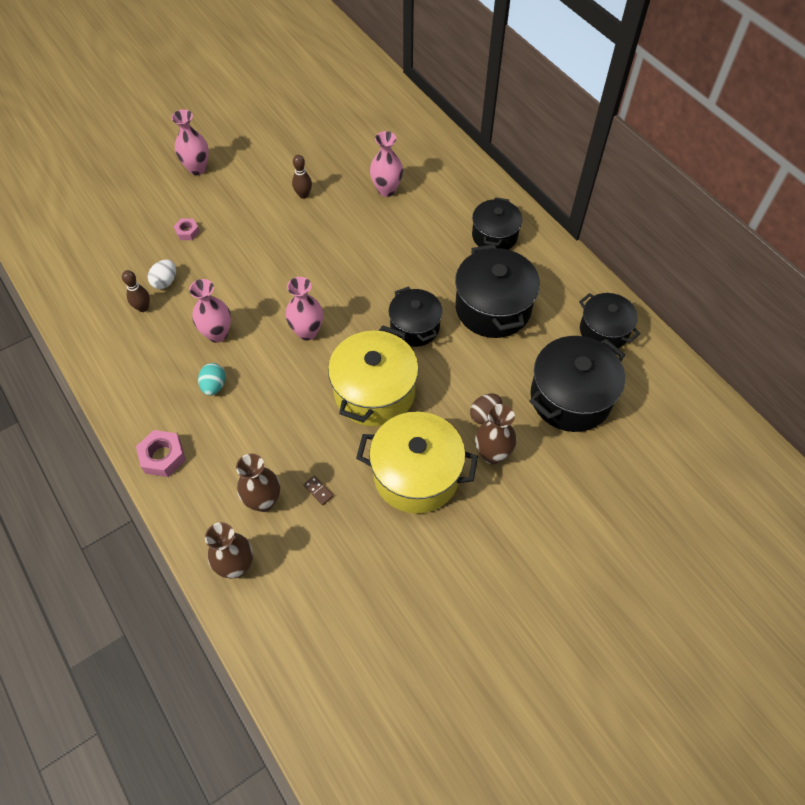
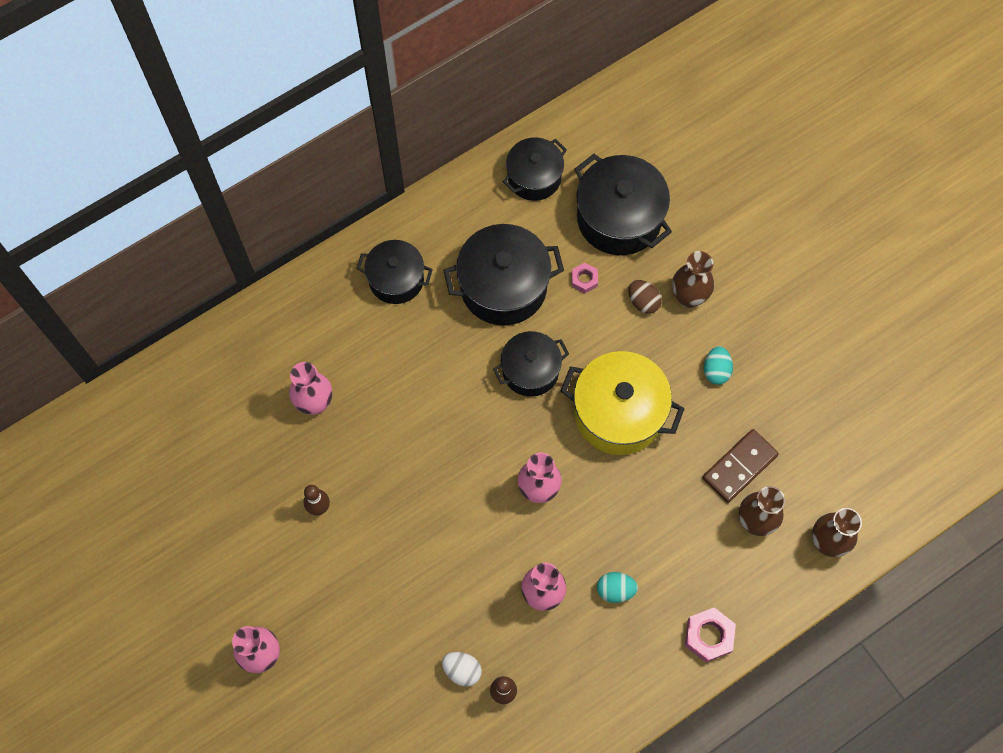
camera: 90 degrees left, 10 degrees up
pink nut [173,218,200,240] -> pink nut moved to [572,263,598,293]
brown domino [304,476,334,505] -> brown domino [702,429,779,503], size x2.35
yellow pot [356,411,478,514] -> turquoise egg [704,346,733,385]

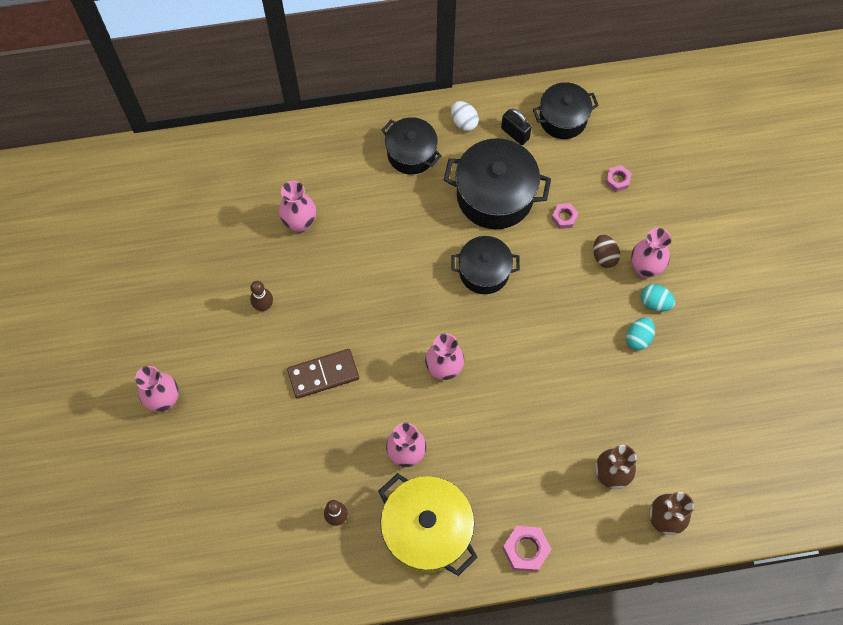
camera: 25 degrees right, 0 degrees up
white egg [442,652,482,687] -> white egg moved to [451,101,479,131]
yellow pot [561,351,684,455] -> yellow pot moved to [378,473,478,576]
black pot [574,154,672,255] -> pink nut [605,165,631,192]
turquoise egg [597,572,638,603] -> turquoise egg moved to [641,284,675,312]
brown vase [672,251,714,308] -> pink vase [631,228,671,278]
brown domino [702,429,779,503] -> brown domino moved to [287,349,359,399]
none -> black padlock [501,109,532,145]

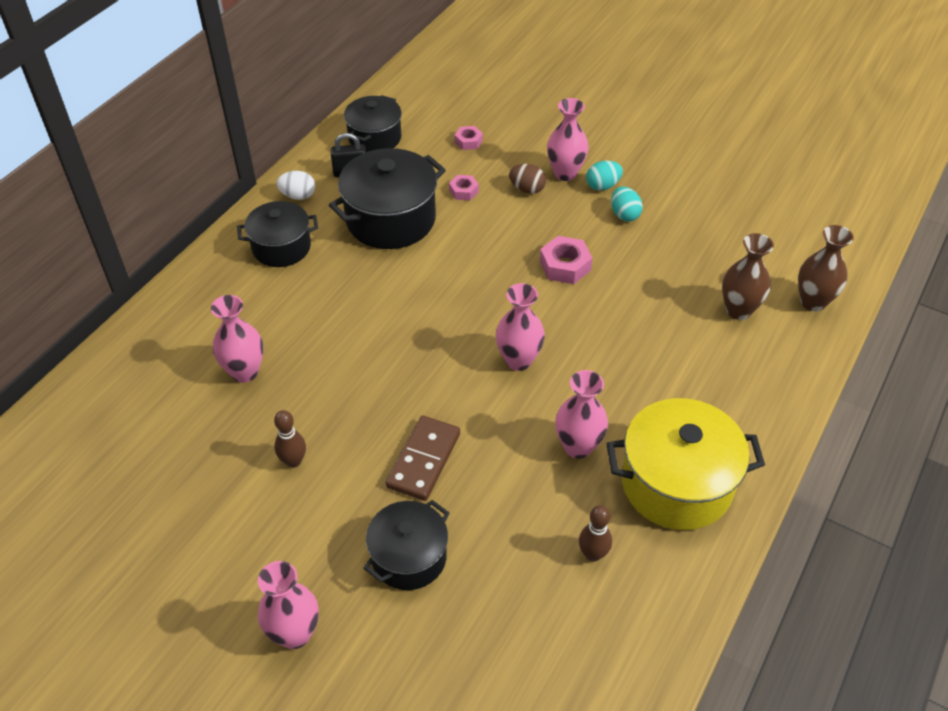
camera: 50 degrees left, 20 degrees down
black pot [452,236,520,294] -> black pot moved to [364,500,450,590]
pink nut [502,526,552,572] -> pink nut moved to [540,236,593,284]

